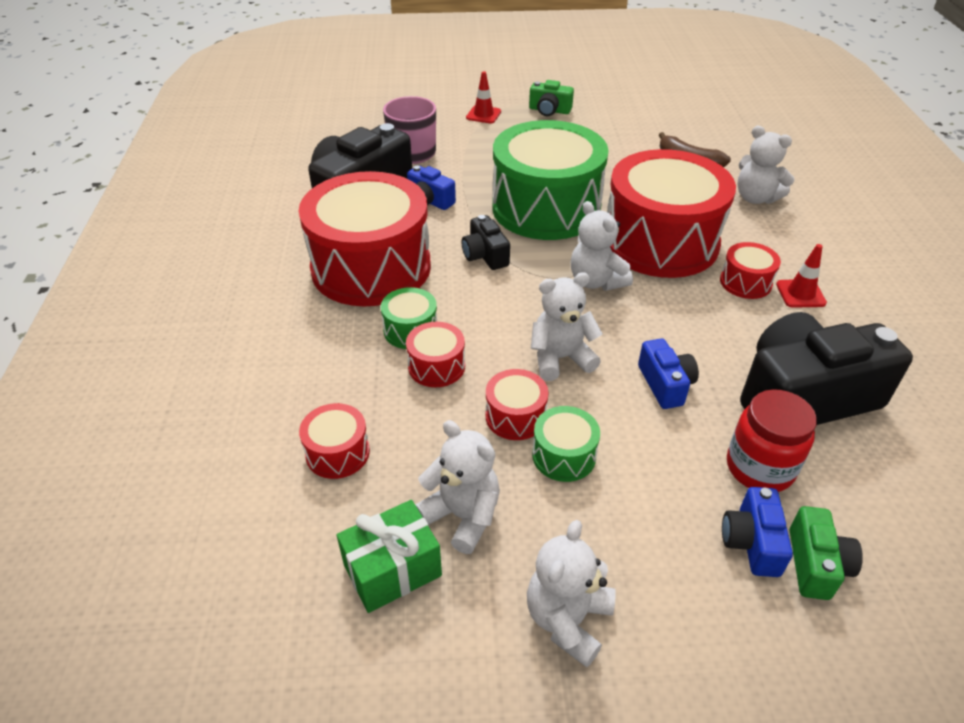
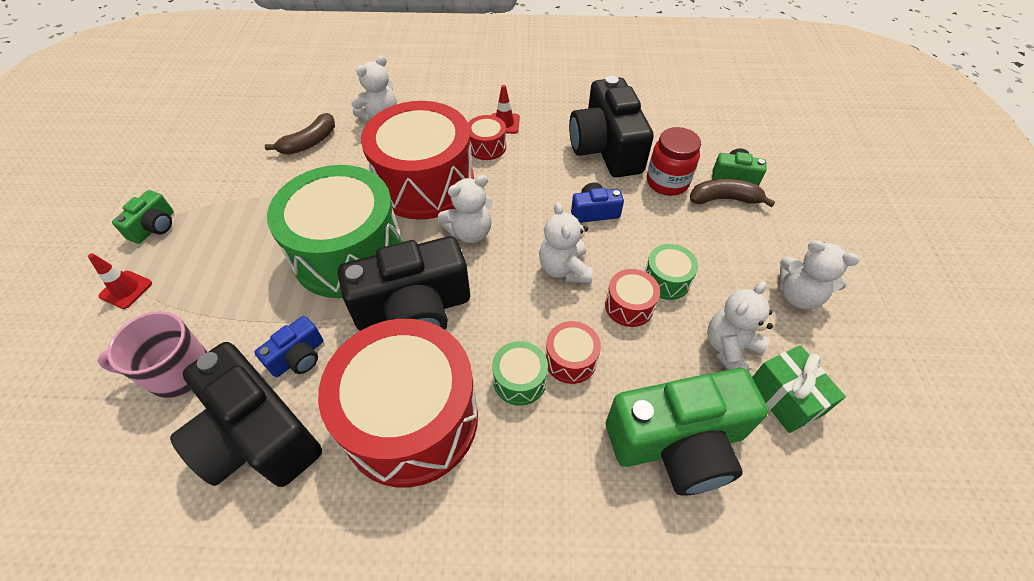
camera: 85 degrees left, 10 degrees up
red drum [299,403,370,479] -> green camera [606,368,768,496]
black camera [462,215,510,270] -> black camera [338,236,470,331], size x2.11
blue camera [722,487,793,577] -> brown banana [690,179,775,207]

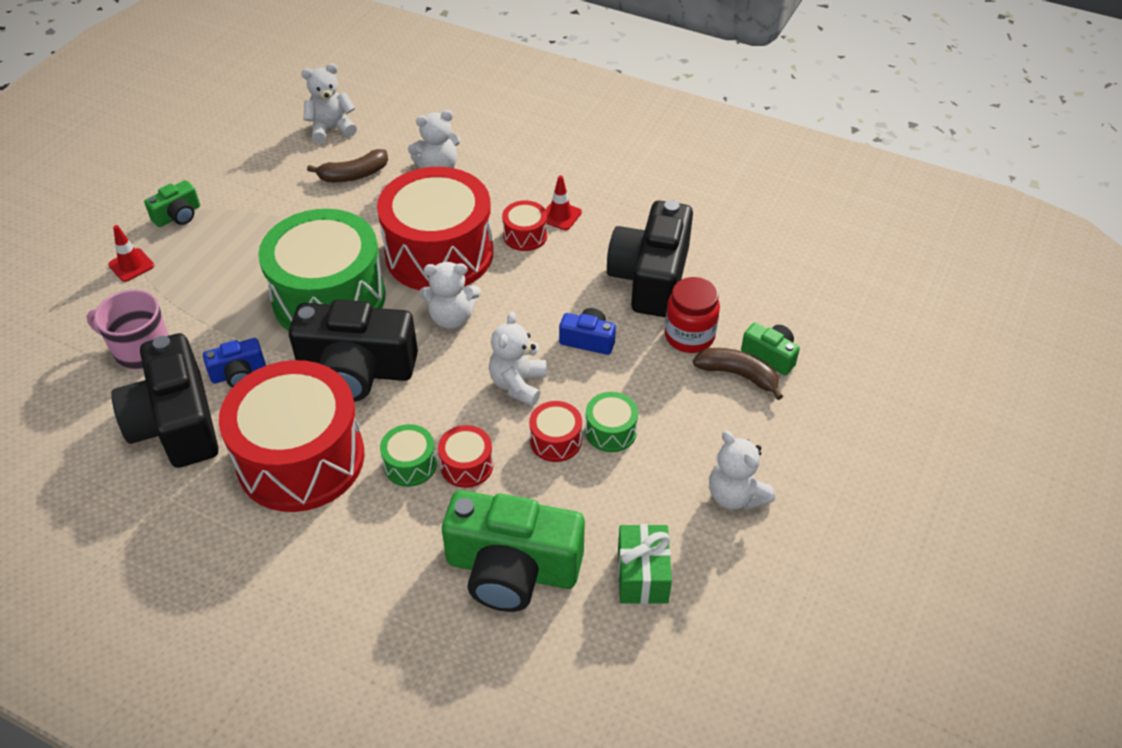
camera: 25 degrees right, 5 degrees down
white teddy bear [707,281,773,372] -> white teddy bear moved to [301,63,357,143]

